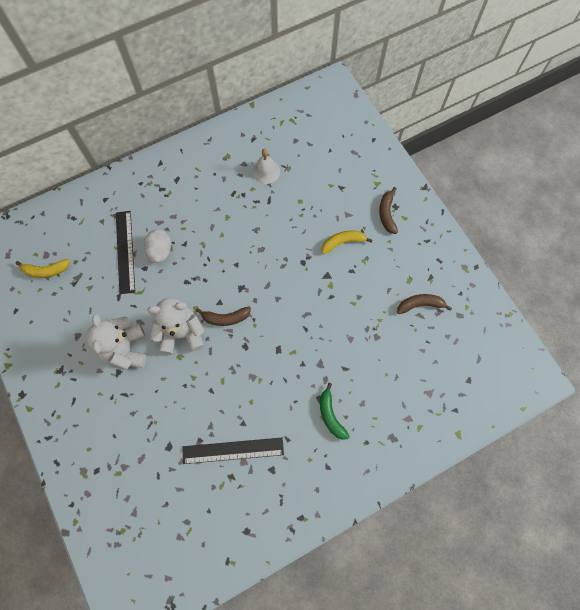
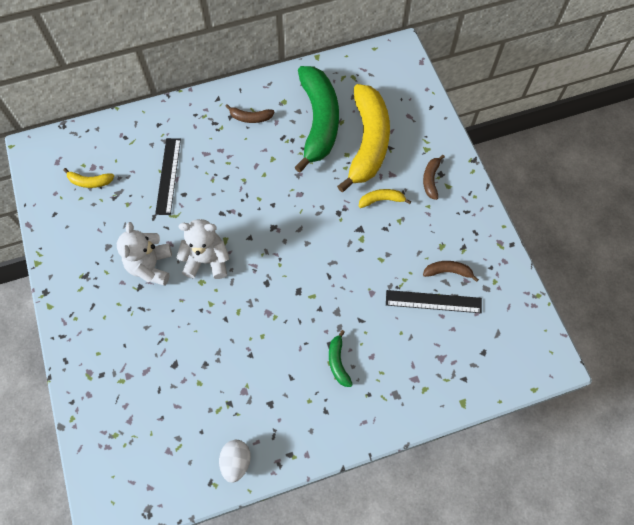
camera: 10 degrees right, 5 degrees down
white egg [144,229,171,263] -> white egg moved to [219,440,251,483]
black ruler [183,438,284,464] -> black ruler moved to [386,290,482,313]
brown banana [196,307,251,326] -> brown banana moved to [225,104,274,123]
white bell [252,149,280,184] -> green banana [294,66,339,173]
none -> yellow banana [337,84,390,192]

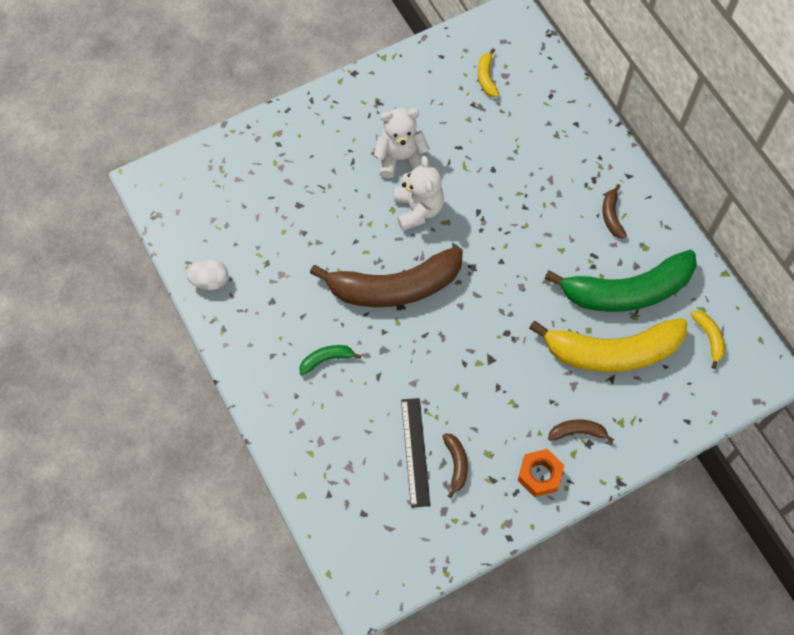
camera: 80 degrees right, 0 degrees up
black ruler [155,138,181,215] -> none
yellow banana [359,189,411,208] -> yellow banana moved to [690,311,725,369]
none -> brown banana [310,246,463,307]
none -> orange nut [518,449,564,497]

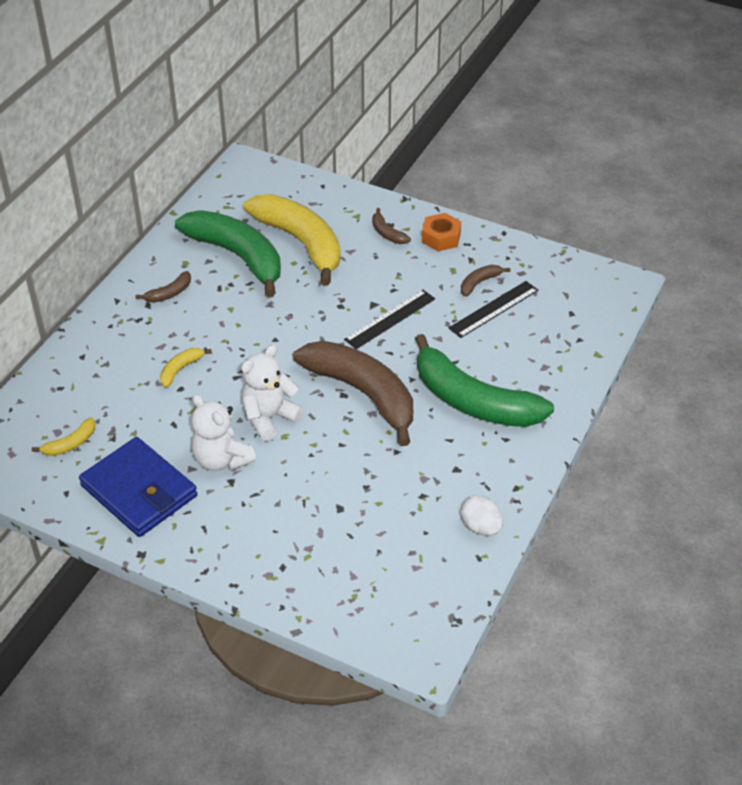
camera: 125 degrees left, 20 degrees down
green banana [299,345,362,376] -> green banana [415,334,554,427], size x2.47
yellow banana [690,311,725,369] -> yellow banana moved to [160,348,212,387]
none -> blue wallet [79,437,197,537]
none -> black ruler [344,290,435,349]

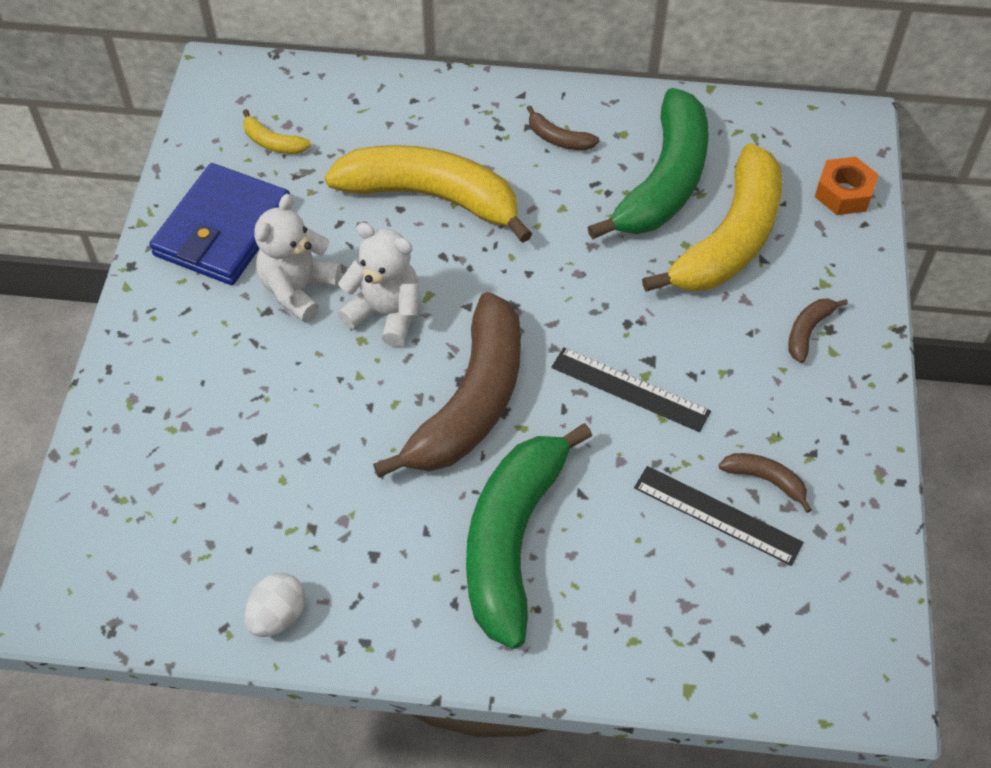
camera: 70 degrees right, 10 degrees up
yellow banana [160,348,212,387] -> yellow banana [325,145,532,243], size x2.47
orange nut [422,213,461,251] -> orange nut moved to [815,157,879,215]

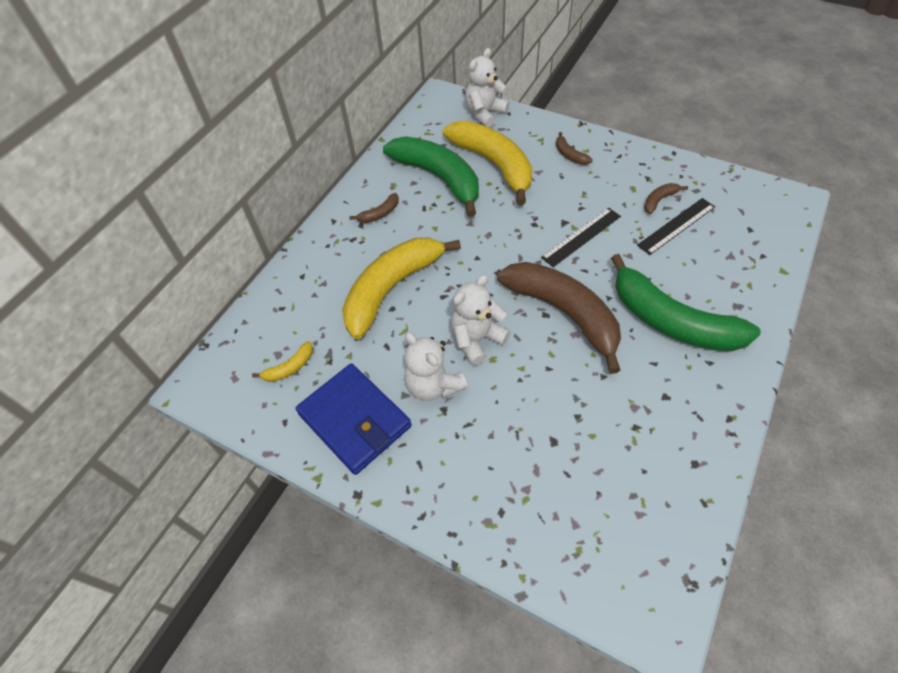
camera: 65 degrees left, 0 degrees up
white egg [244,573,306,637] -> none
orange nut [815,157,879,215] -> white teddy bear [465,48,509,128]

